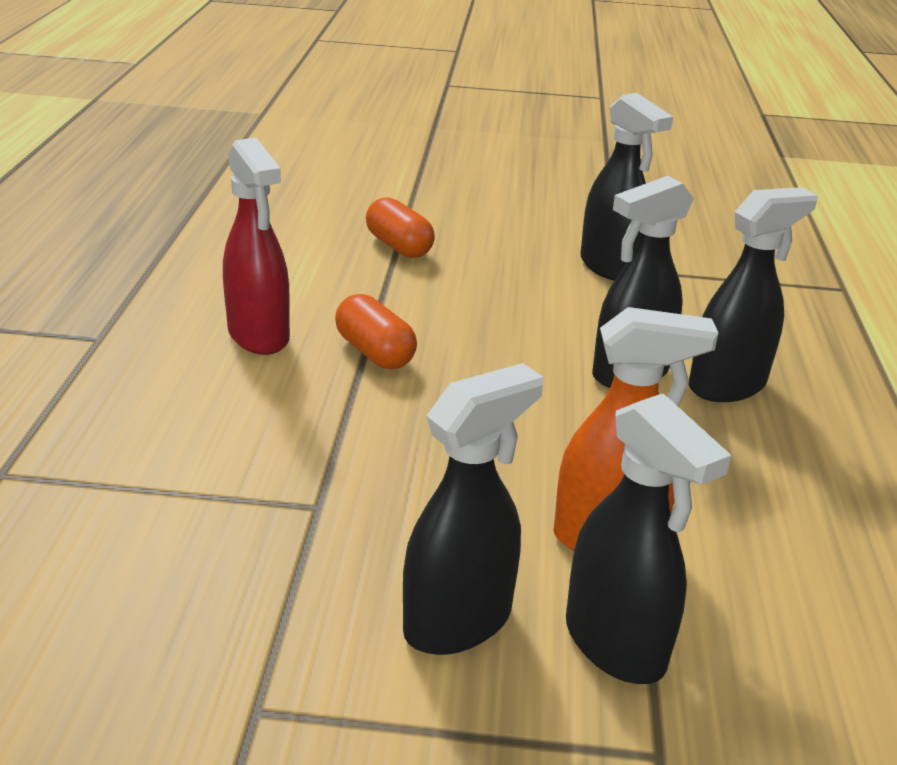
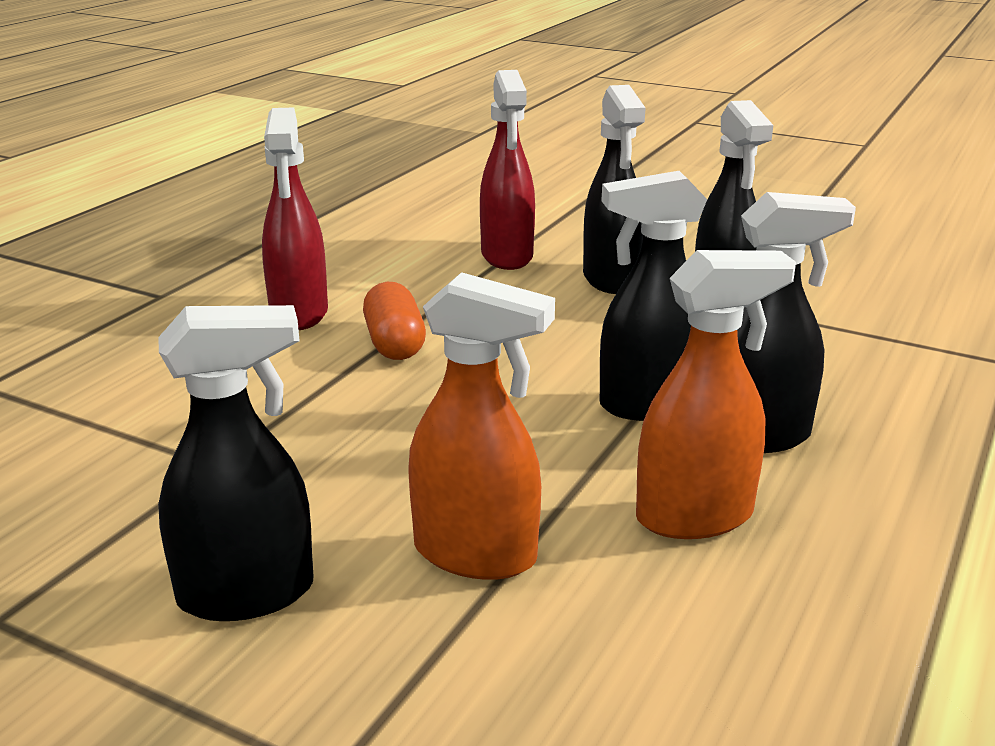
camera: 25 degrees right, 5 degrees down
orange capsule [366,197,435,258] -> red spray bottle [480,70,535,270]
black spray bottle [566,393,731,684] -> black spray bottle moved to [583,85,645,294]
none -> orange spray bottle [636,250,796,539]

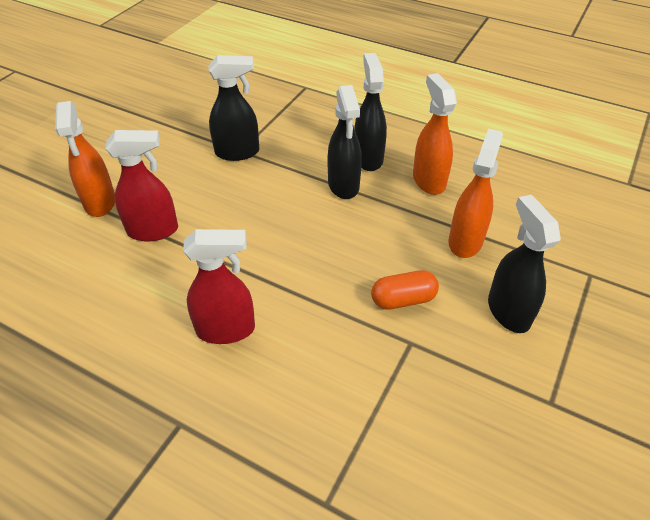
camera: 90 degrees left, 20 degrees up
orange capsule [363,282,426,360] -> orange capsule moved to [371,270,439,310]
black spray bottle [583,85,645,294] -> none
none -> orange spray bottle [55,101,115,217]

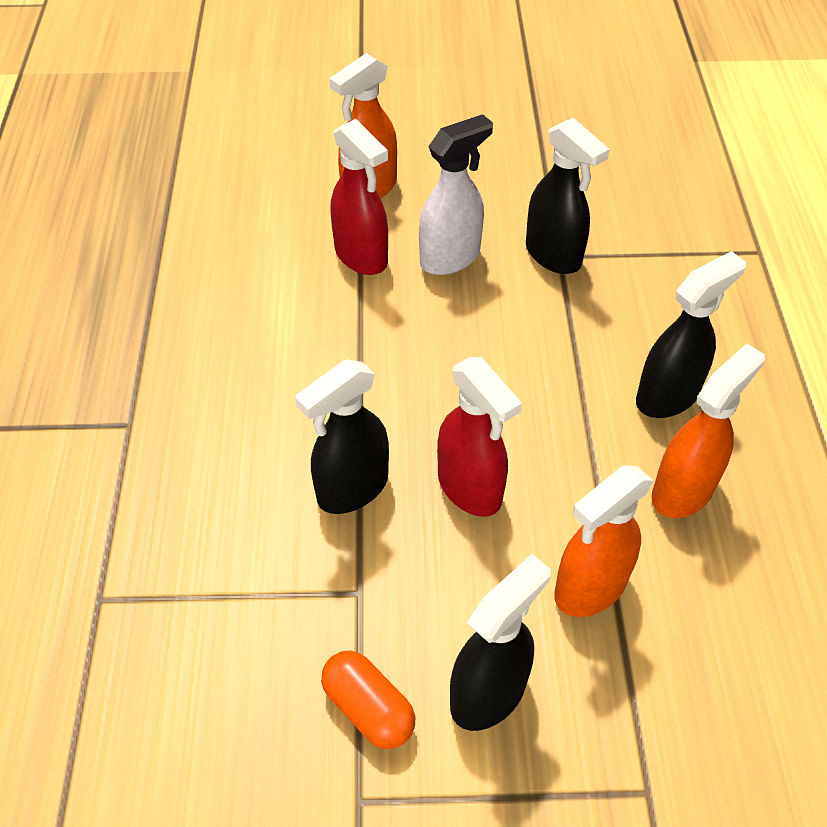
camera: 60 degrees right, 5 degrees up
red spray bottle [183,229,255,344] -> red spray bottle moved to [437,357,522,517]
black spray bottle [328,85,362,199] -> black spray bottle moved to [295,359,389,514]
orange capsule [371,270,439,310] -> orange capsule moved to [321,651,415,749]
orange spray bottle [449,128,503,258] -> orange spray bottle turned 150 degrees clockwise [554,465,654,617]
none -> white spray bottle [419,114,493,275]

